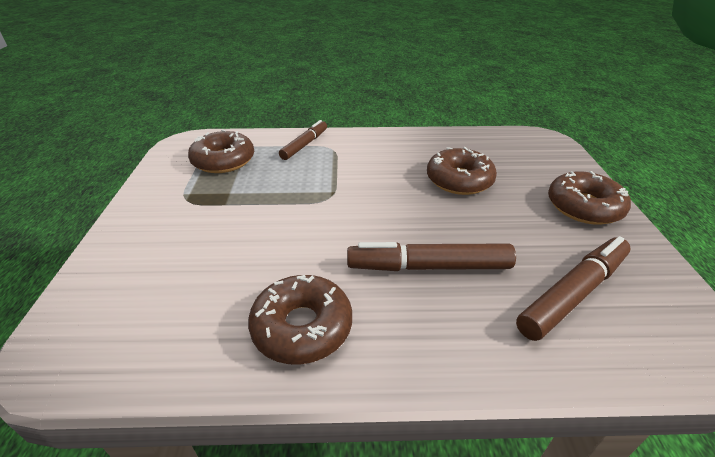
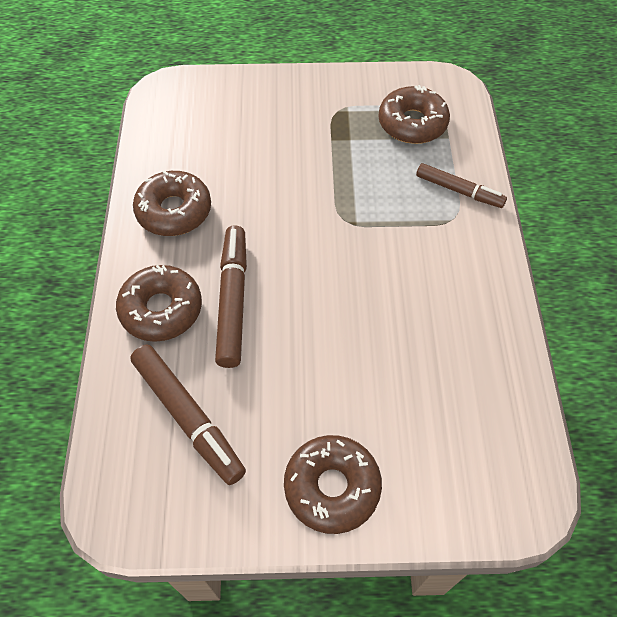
camera: 90 degrees right, 20 degrees up
brown donut [427,147,497,195] -> brown donut moved to [116,265,202,342]

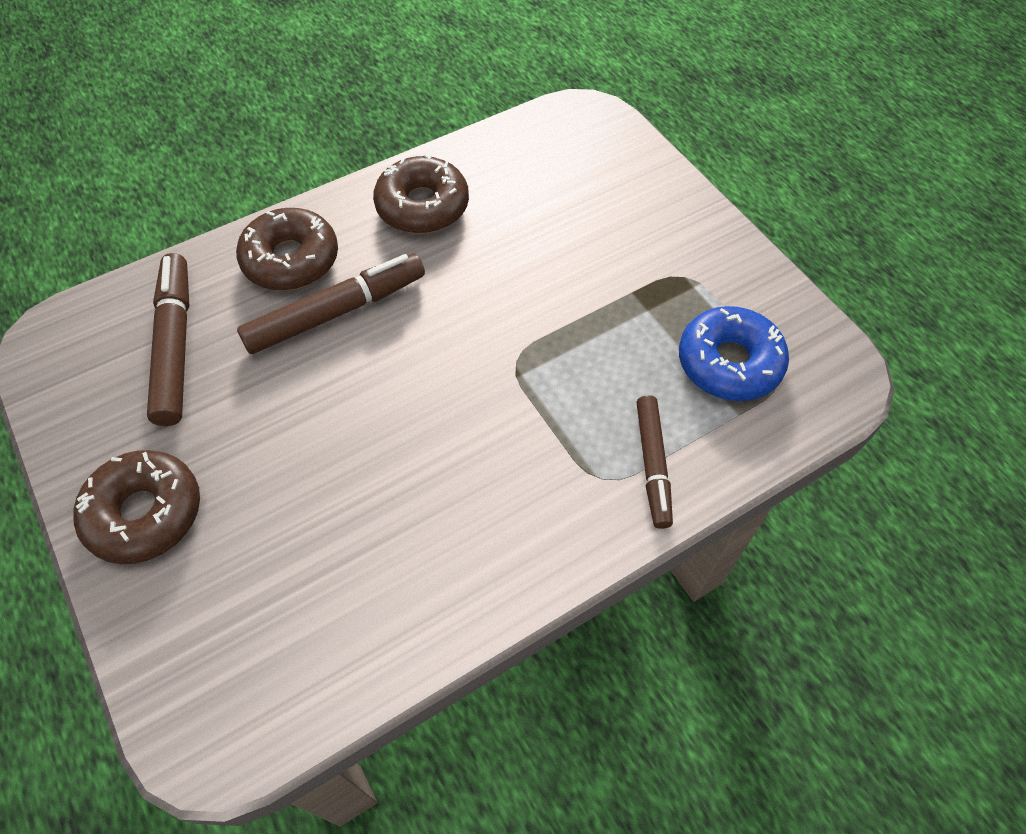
camera: 60 degrees right, 0 degrees up
brown marker [130,344,246,485] -> brown marker turned 150 degrees clockwise [147,253,189,426]
brown donut [379,85,450,144] -> blue donut [679,306,789,401]

